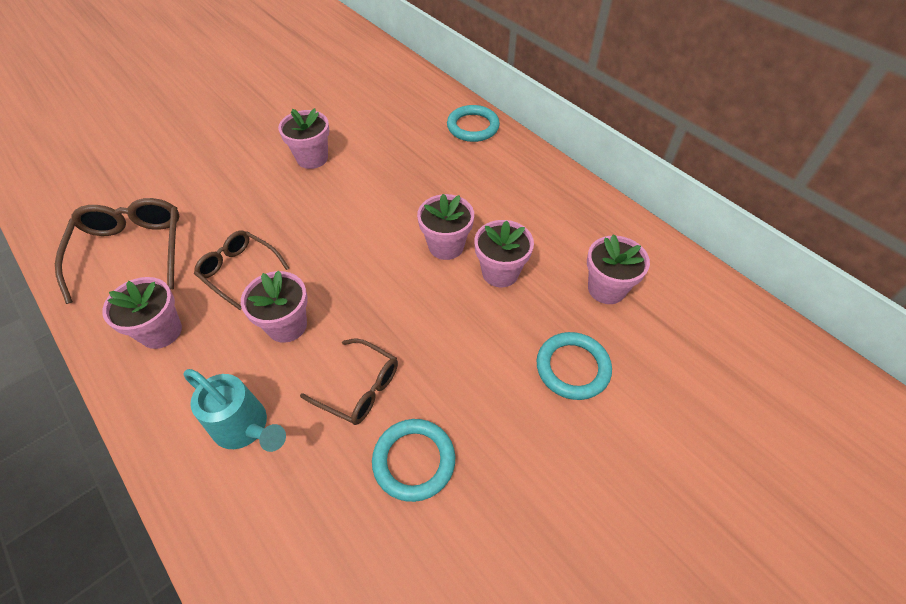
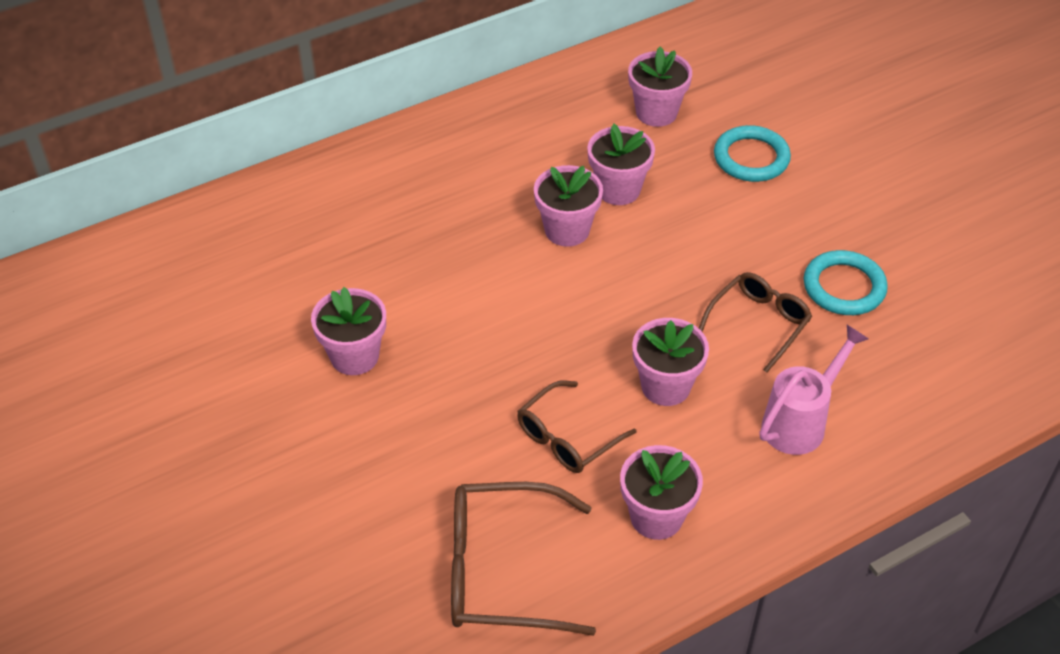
camera: 80 degrees left, 5 degrees down
turquoise watering can [183,369,286,452] -> pink watering can [760,325,869,455]
turquoise ring [447,105,500,142] -> none

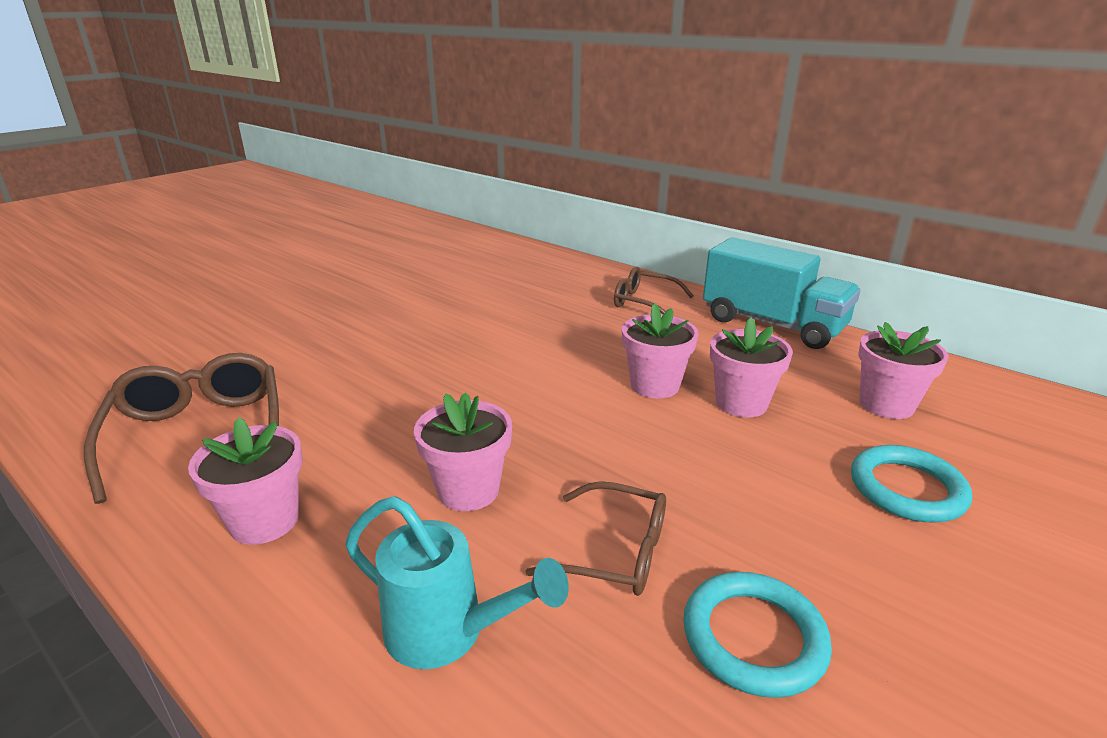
camera: 70 degrees right, 20 degrees down
pink flower pot [311,287,386,375] -> none
brown glasses [517,380,637,473] -> brown glasses moved to [614,266,694,314]
pink watering can [760,325,869,455] -> turquoise watering can [345,496,569,669]
none -> turquoise truck [703,237,861,349]

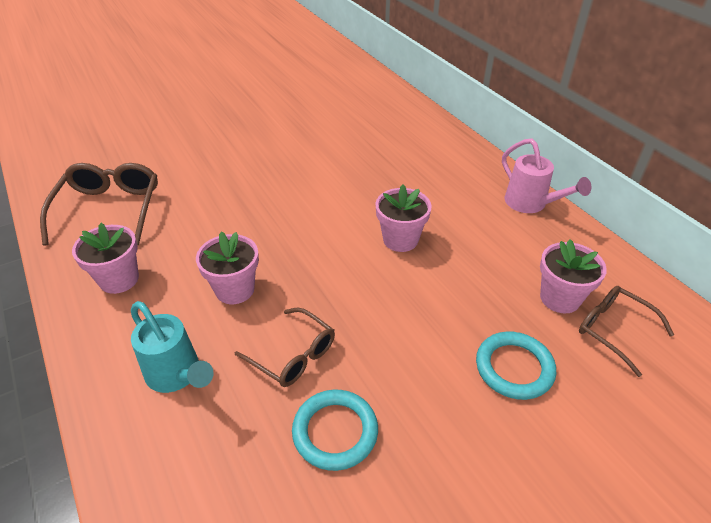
camera: 20 degrees right, 15 degrees up
brown glasses [614,266,694,314] -> brown glasses moved to [579,286,674,377]
turquoise truck [703,237,861,349] -> pink watering can [502,138,591,213]
pink flower pot [710,317,793,417] -> none

